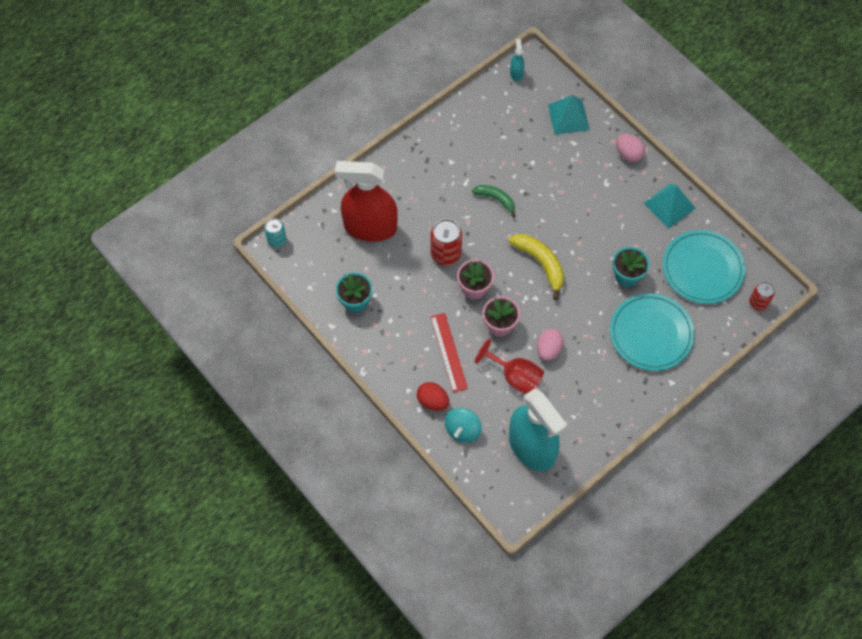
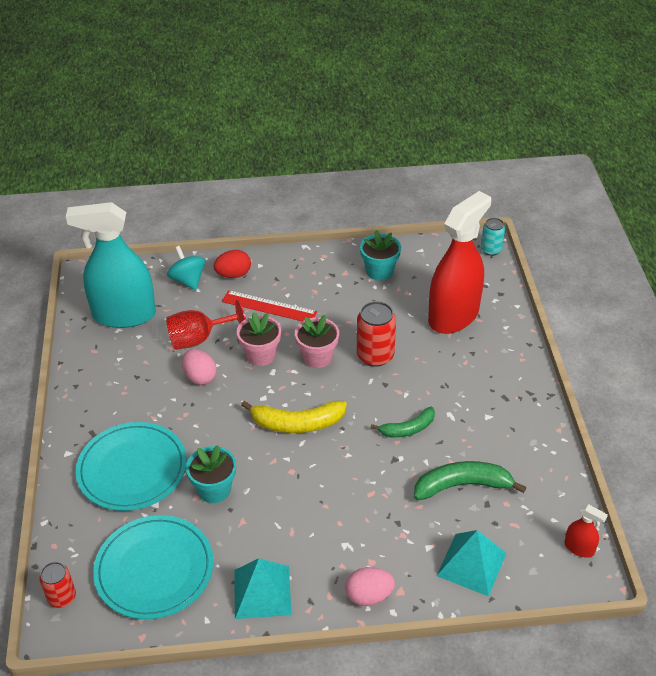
camera: 125 degrees right, 20 degrees down
turquoise spray bottle [510,39,524,81] -> red spray bottle [565,504,608,558]
none -> green banana [414,461,527,500]

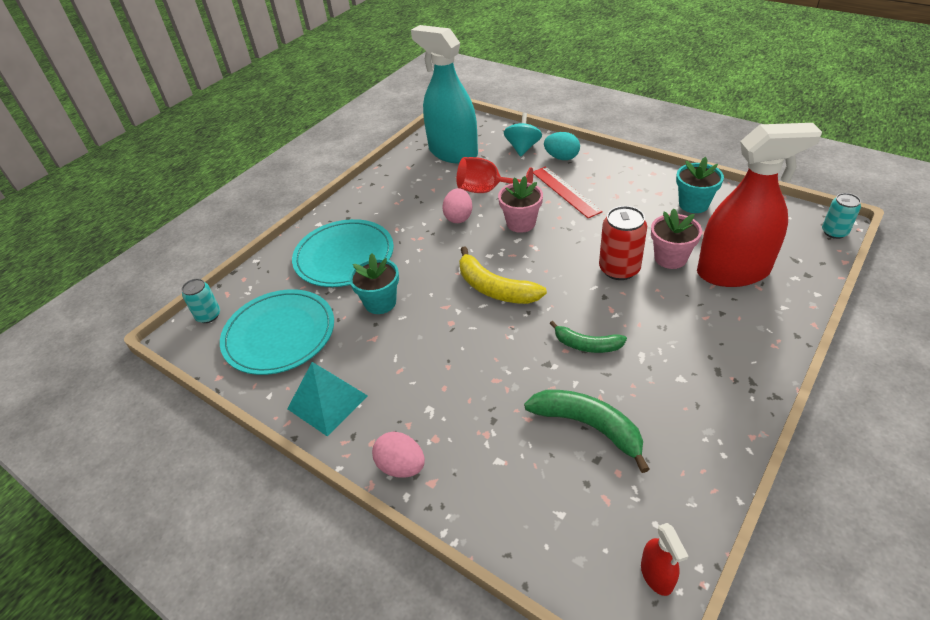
camera: 45 degrees right, 0 degrees up
red can [39,562,76,608] -> turquoise can [182,279,220,323]
red egg [214,250,251,278] -> turquoise egg [544,132,580,160]
pink flower pot [295,315,339,368] -> pink flower pot moved to [651,208,702,269]
turquoise pyramid [437,530,506,597] -> none

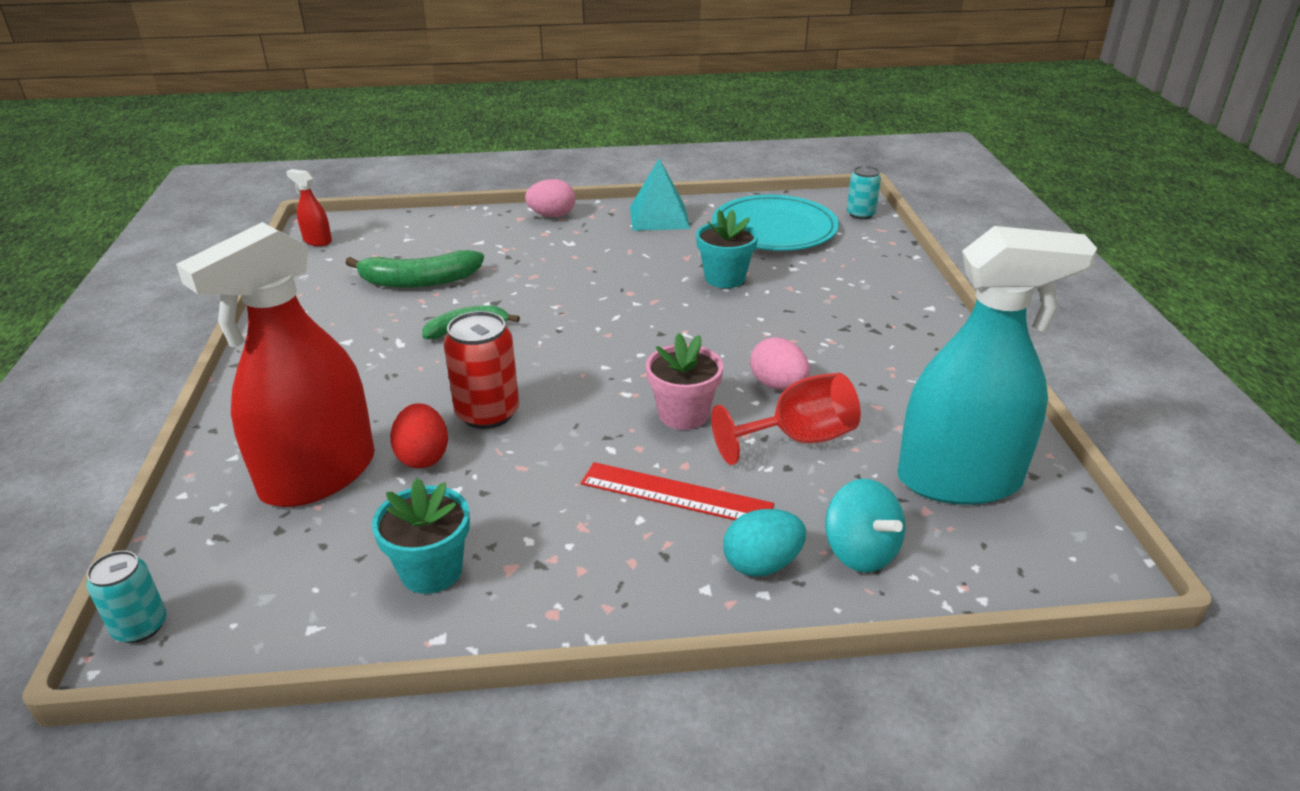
camera: 135 degrees right, 10 degrees down
turquoise plate [292,219,394,287] -> none
yellow banana [459,246,547,304] -> none
pink flower pot [651,208,702,269] -> red egg [390,403,448,468]

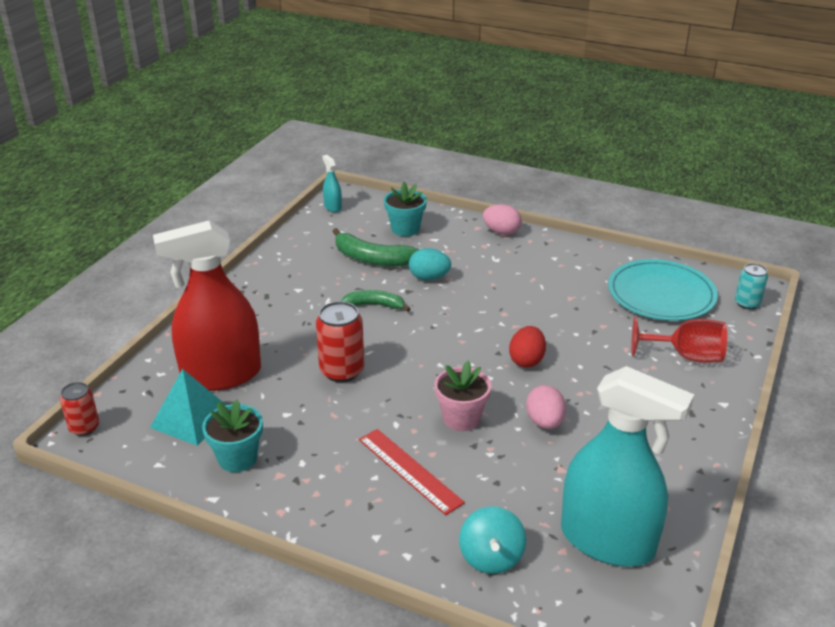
camera: 30 degrees right, 0 degrees up
turquoise can [86,550,167,643] -> red can [60,382,99,436]
red spray bottle [286,169,332,246] -> turquoise spray bottle [322,155,342,212]
red egg [390,403,448,468] -> red egg moved to [509,326,546,368]
turquoise pyramid [630,158,690,231] -> turquoise pyramid moved to [150,369,226,446]
turquoise flower pot [696,210,758,288] -> turquoise flower pot moved to [384,182,427,237]
red goblet [711,373,861,465] -> red goblet moved to [631,317,727,363]
turquoise egg [723,509,806,577] -> turquoise egg moved to [409,248,451,280]

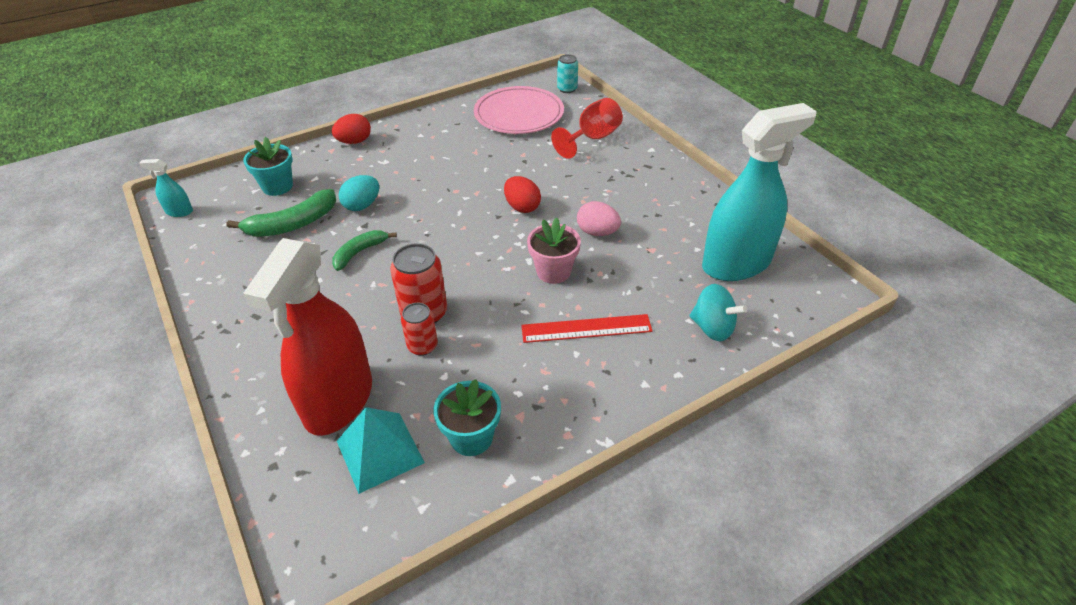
camera: 55 degrees left, 10 degrees up
red can [60,382,99,436] -> red can moved to [401,303,438,356]
pink egg [483,204,522,235] -> red egg [332,114,371,144]
turquoise plate [608,259,718,321] -> pink plate [474,86,564,134]

